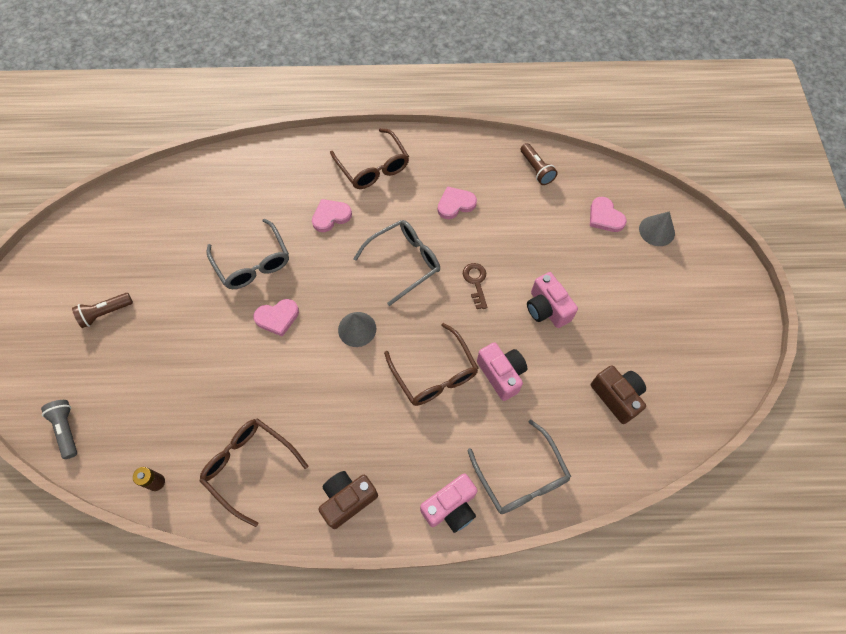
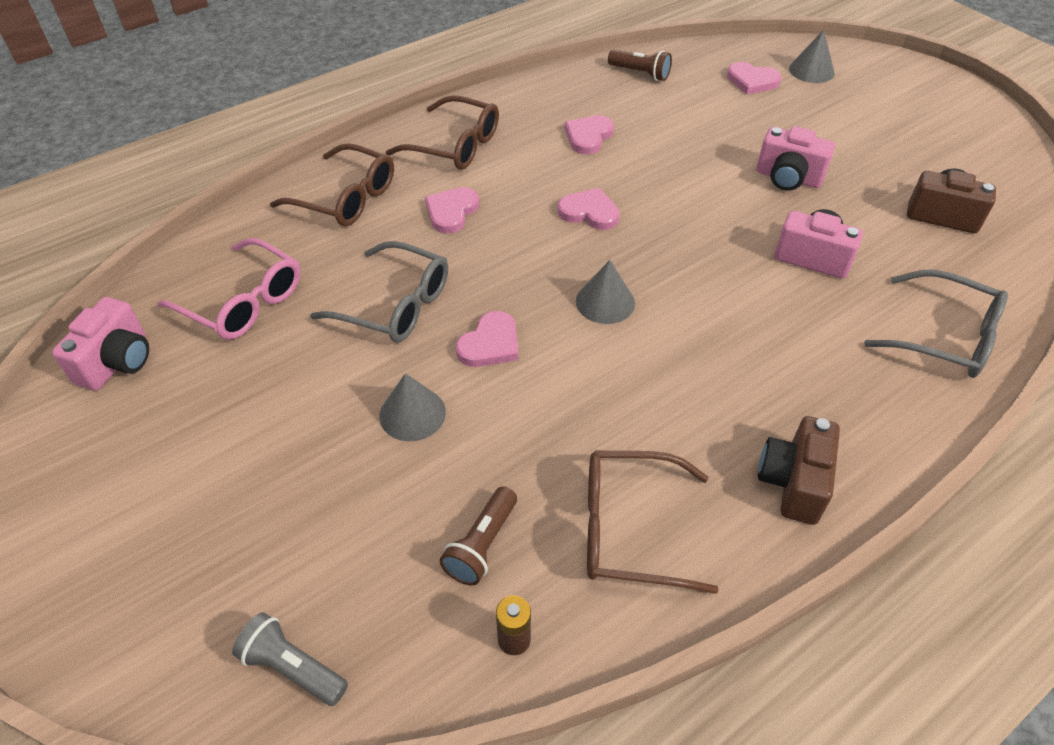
camera: 35 degrees left, 15 degrees down
brown flashlight [72,293,133,328] -> brown flashlight moved to [440,486,517,586]
grey glasses [353,220,440,306] -> pink heart [557,188,620,230]
brown glasses [384,323,479,406] -> brown glasses moved to [270,143,394,226]
pink camera [420,474,477,533] -> pink camera moved to [52,297,149,391]
brown key [463,263,487,309] -> none
none -> pink glasses [158,238,301,340]
none -> grey cone [379,373,446,441]

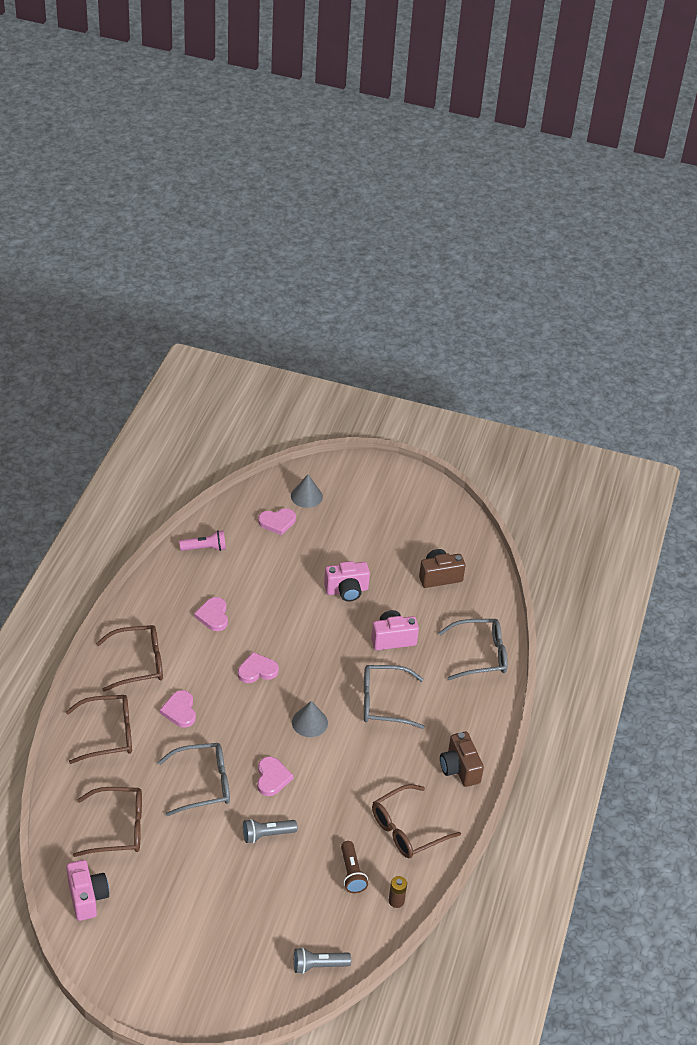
camera: 40 degrees left, 5 degrees down
pink glasses [158,238,301,340] -> brown glasses [73,787,142,857]
grey cone [379,373,446,441] -> grey flashlight [243,819,297,843]
brown flashlight [608,50,672,81] -> pink flashlight [179,530,226,551]
none -> grey glasses [364,665,425,729]

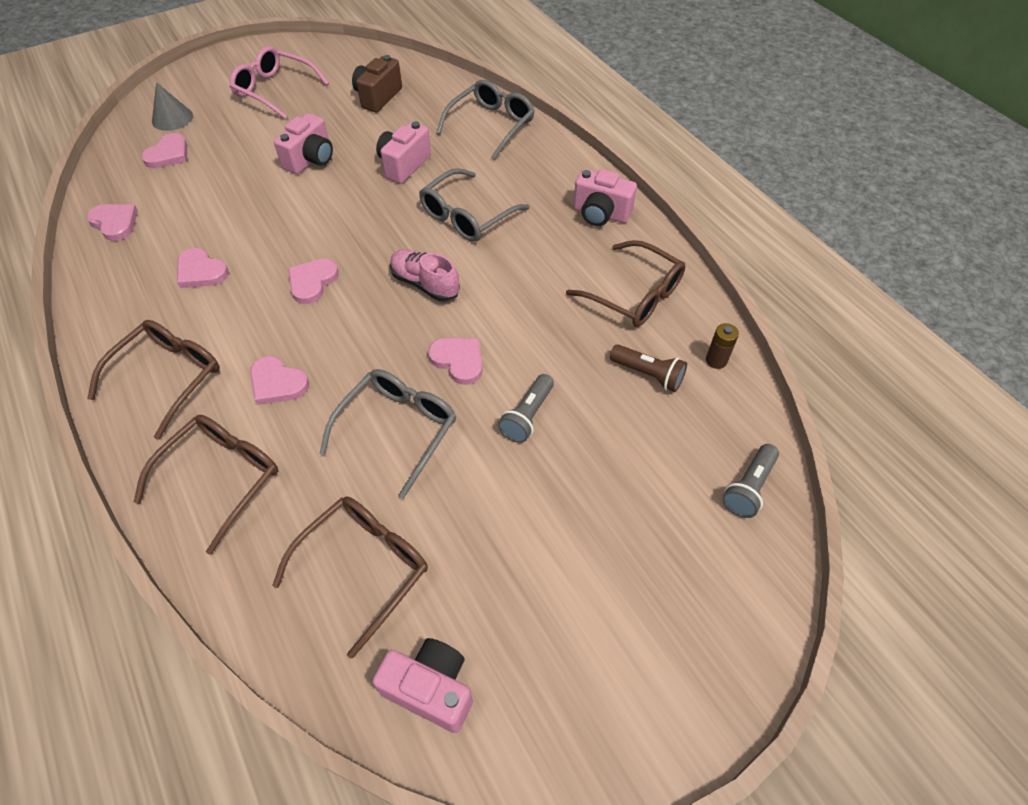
camera: 45 degrees left, 10 degrees up
pink flashlight [179,530,226,551] -> pink heart [87,204,138,241]
grey cone [292,701,328,737] -> pink shoe [390,249,460,301]
brown glasses [372,784,461,858] -> brown glasses turned 60 degrees counterclockwise [566,240,686,327]
brown camera [440,732,484,787] -> pink camera [573,169,637,226]
none -> pink glasses [229,46,329,119]

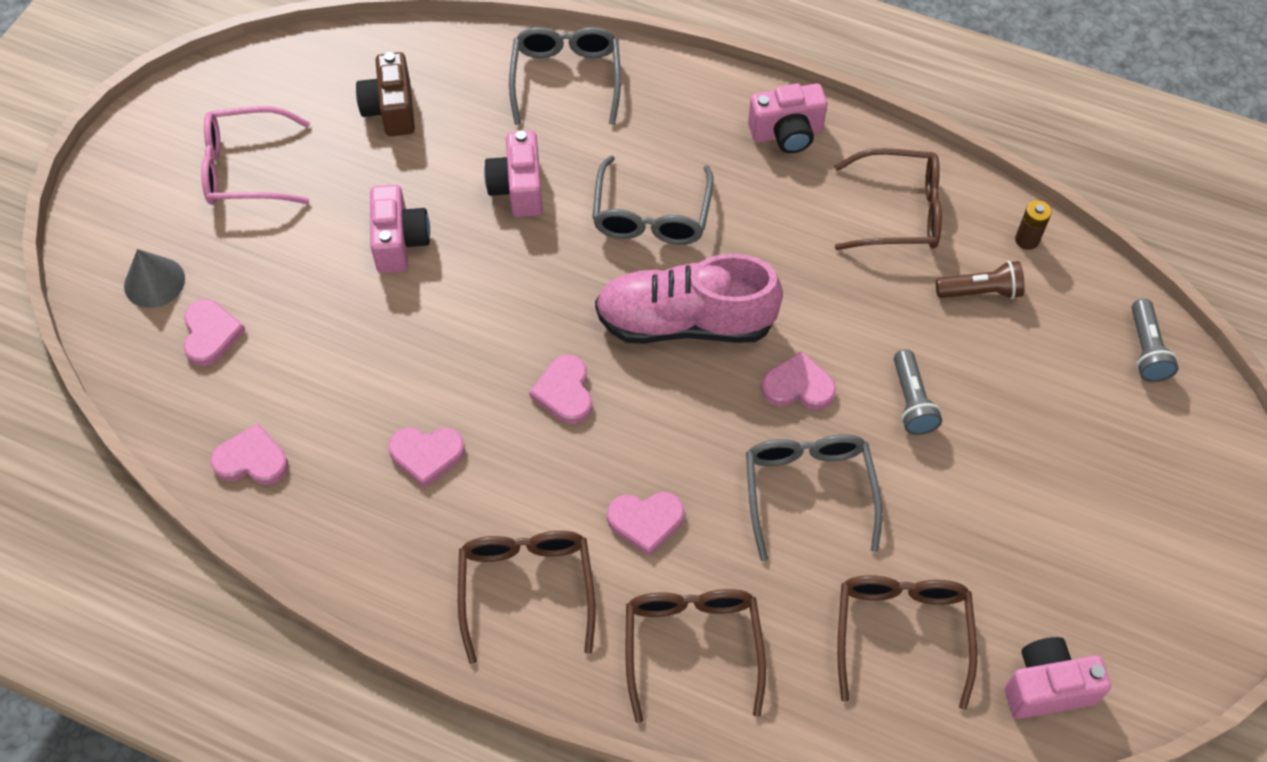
camera: 35 degrees left, 5 degrees up
pink shoe [390,249,460,301] -> pink shoe [595,254,783,344], size x1.71

